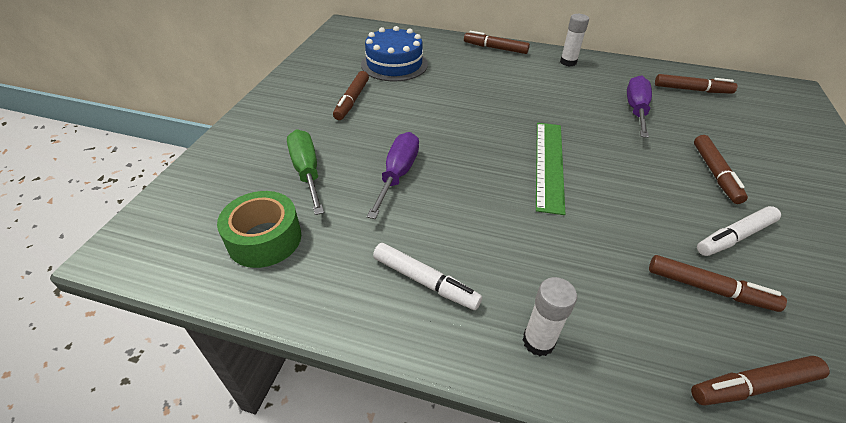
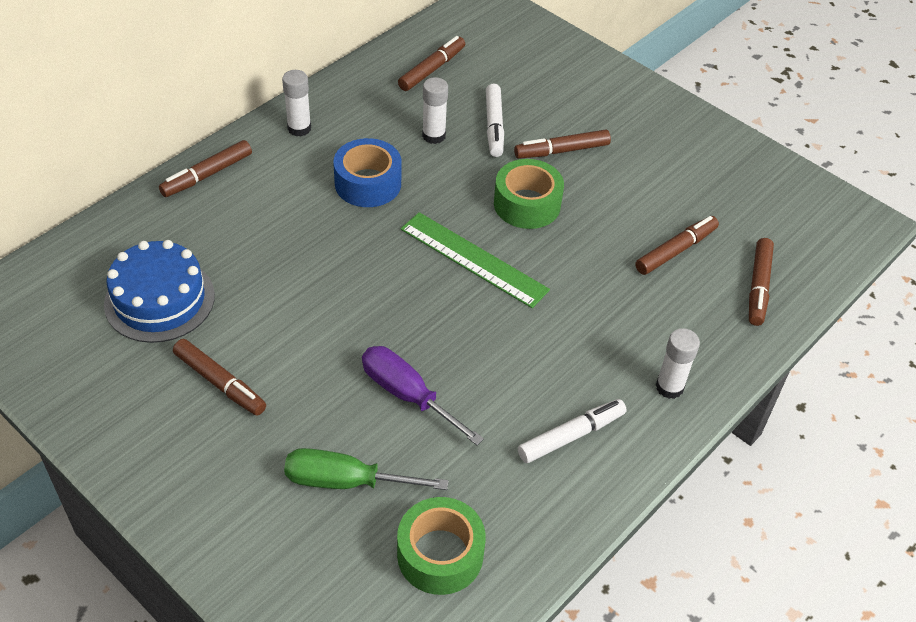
camera: 65 degrees left, 5 degrees up
purple screwdriver [627,75,652,138] -> white glue stick [422,77,448,144]
brown marker [694,135,748,204] -> brown marker turned 135 degrees clockwise [514,129,611,159]
white marker [697,206,781,256] -> white marker moved to [486,84,504,157]
none -> blue tape [333,138,401,207]
none -> green tape [494,159,564,229]

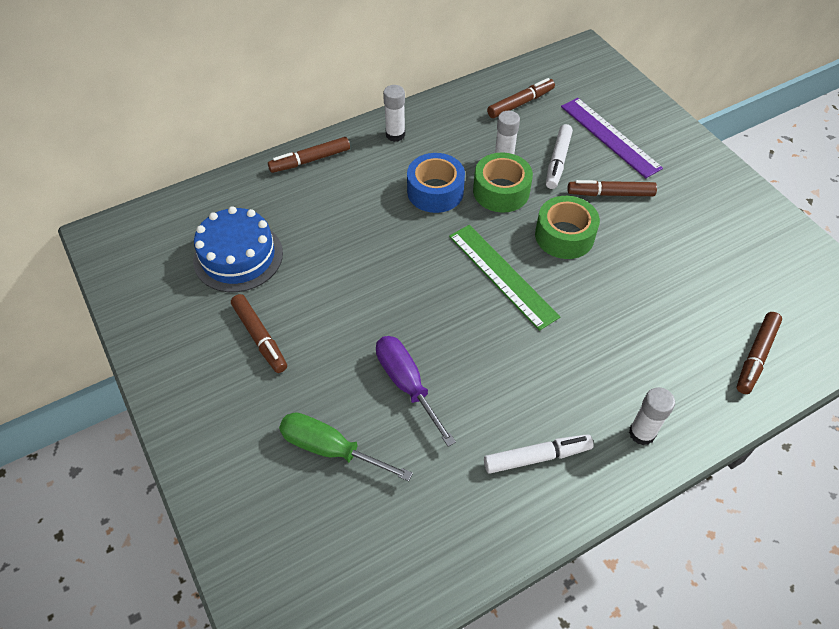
camera: 20 degrees right, 5 degrees up
green tape [397,497,486,595] -> green tape moved to [473,152,533,213]
brown marker [635,216,719,275] -> none
none -> purple ruler [561,98,663,178]

